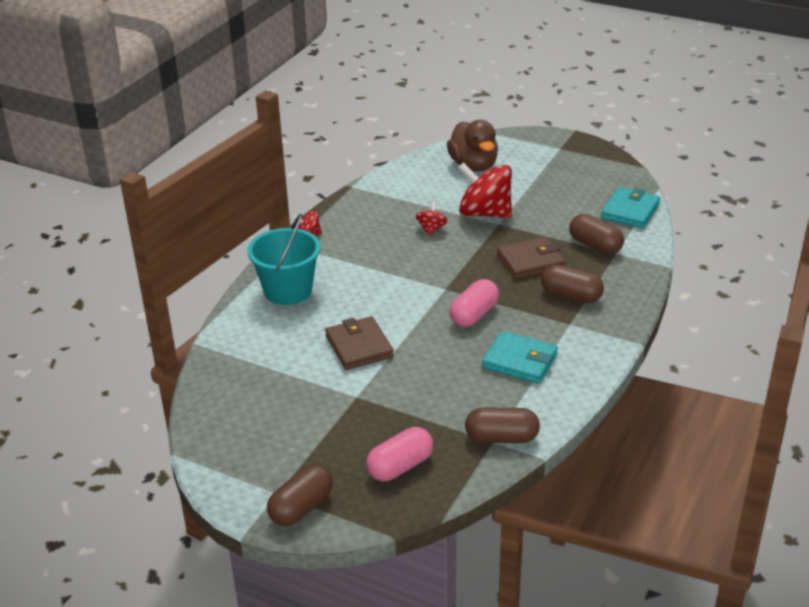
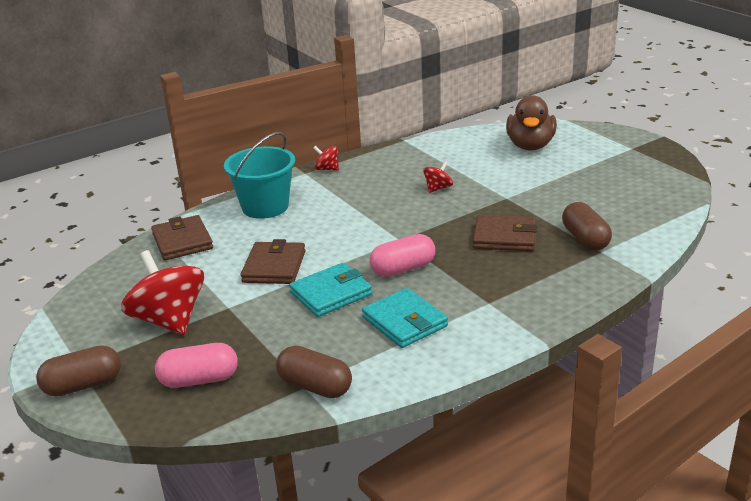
camera: 30 degrees right, 5 degrees down
red spinning top [458,162,512,218] -> red spinning top moved to [121,250,204,335]
brown capsule [541,265,604,303] -> none
turquoise wallet [601,187,660,228] -> turquoise wallet moved to [289,263,372,317]
none -> brown wallet [151,215,213,260]

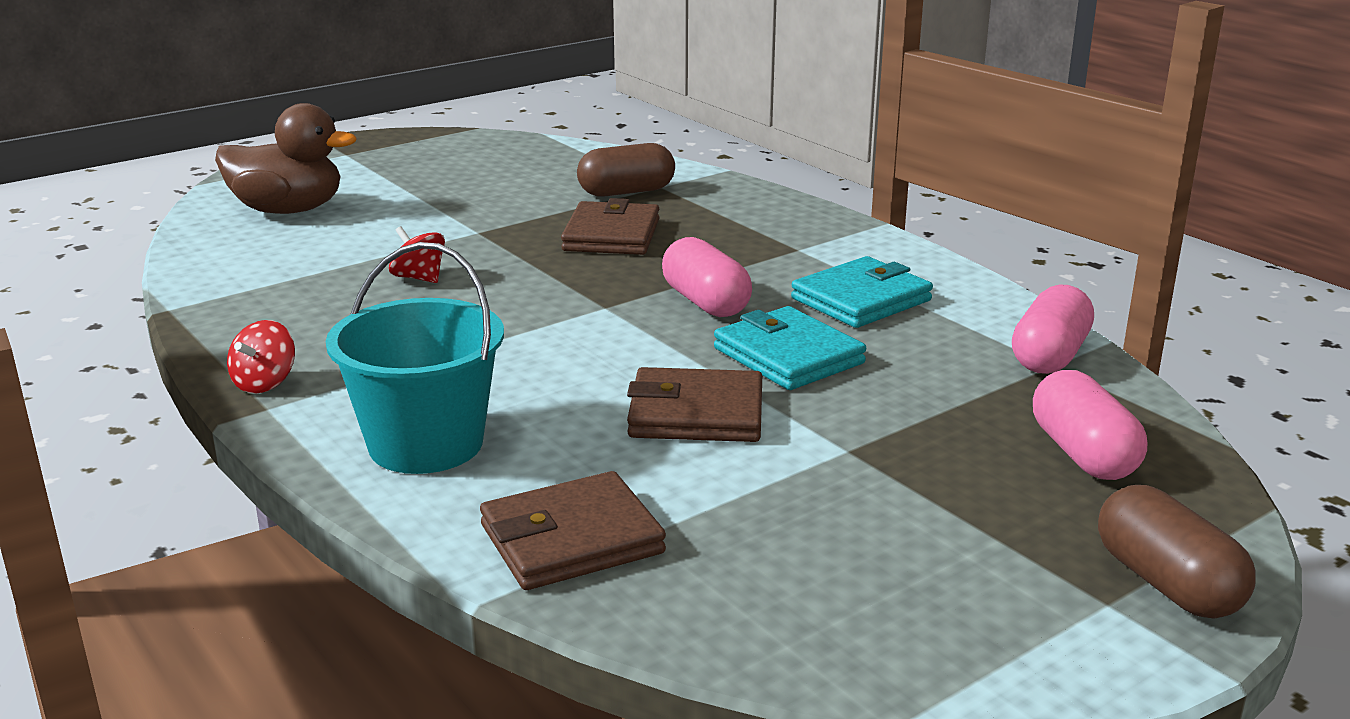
camera: 95 degrees left, 5 degrees down
red spinning top [121,250,204,335] -> none
brown capsule [276,345,352,398] -> pink capsule [1012,284,1094,374]

